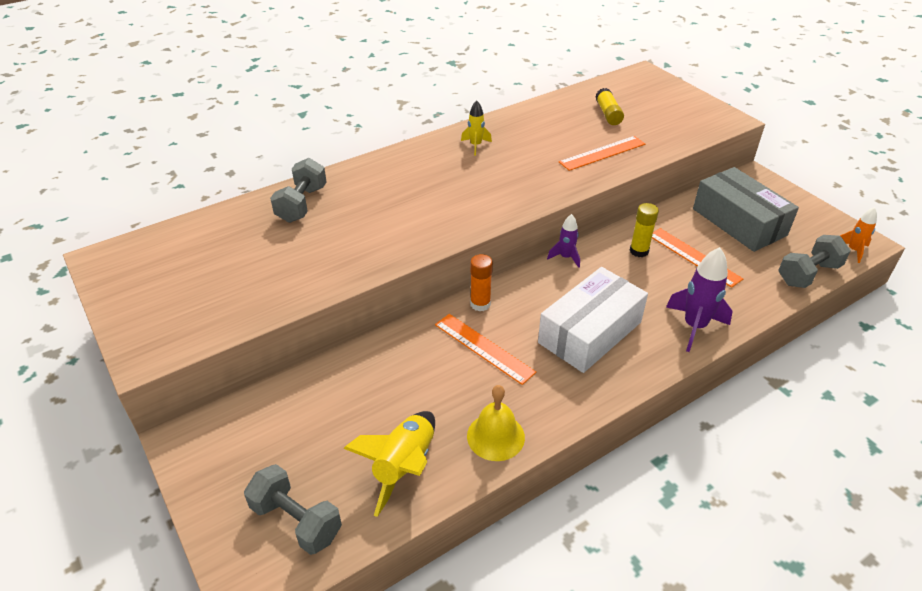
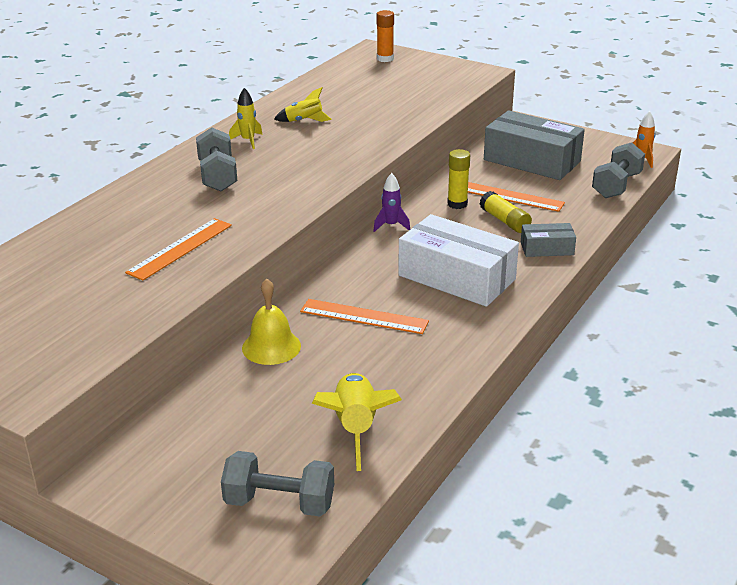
camera: 25 degrees left, 10 degrees down
grey dumbbell [270,158,327,223] -> grey dumbbell moved to [196,127,237,191]
yellow bell [467,385,525,461] -> yellow bell moved to [242,279,301,365]
orange glue stick [470,254,493,311] -> orange glue stick moved to [376,10,394,62]
white box [538,267,648,373] -> white box turned 75 degrees counterclockwise [398,214,519,307]
orange ruler [559,136,645,171] -> orange ruler moved to [125,218,232,281]
yellow glue stick [595,88,624,125] -> yellow glue stick moved to [480,191,532,233]
purple rocket [666,247,733,352] -> grey box [521,223,576,257]
none -> yellow rocket [274,87,332,122]

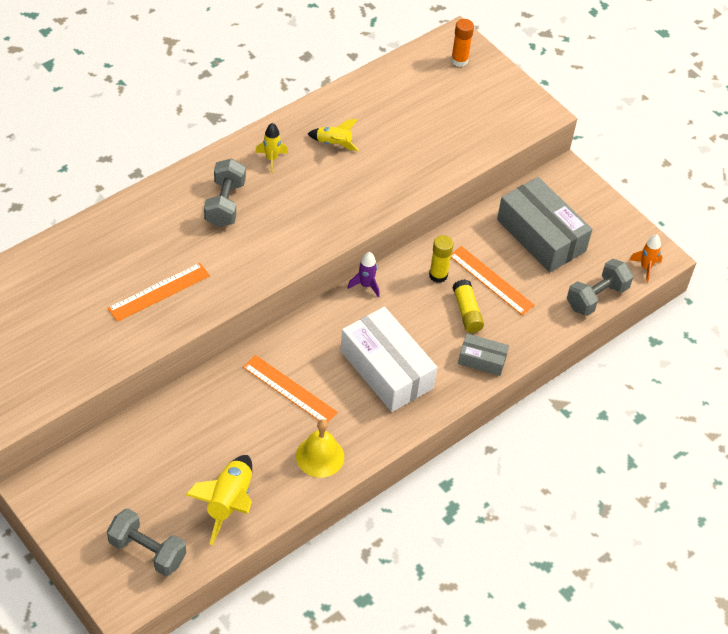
camera: 15 degrees right, 20 degrees up
yellow bell [242,279,301,365] -> yellow bell moved to [296,419,344,478]

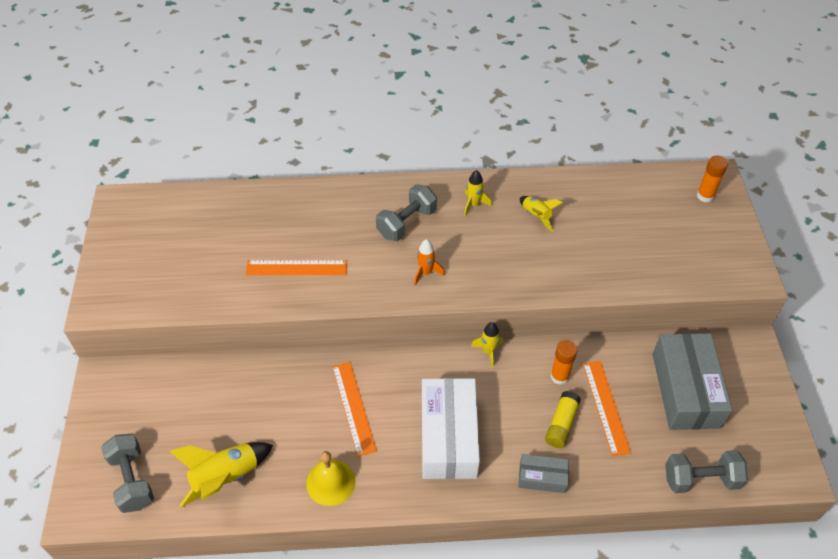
camera: 40 degrees right, 0 degrees up
purple rocket [347,252,380,297] -> yellow rocket [471,322,503,368]
yellow glue stick [429,235,453,283] -> orange glue stick [551,340,577,385]
grey box [458,334,509,376] -> grey box turned 45 degrees counterclockwise [519,454,569,493]
orange rocket [629,234,663,283] -> orange rocket moved to [414,239,445,286]

